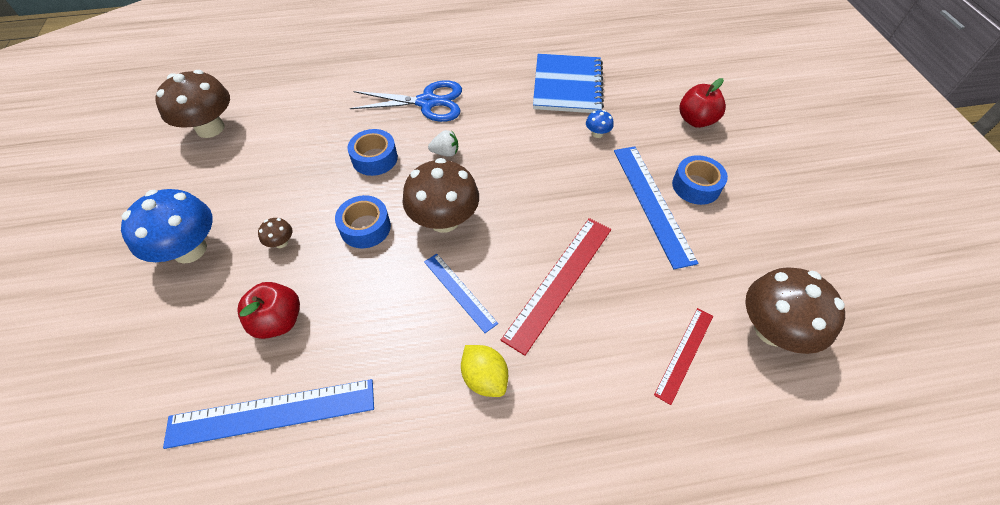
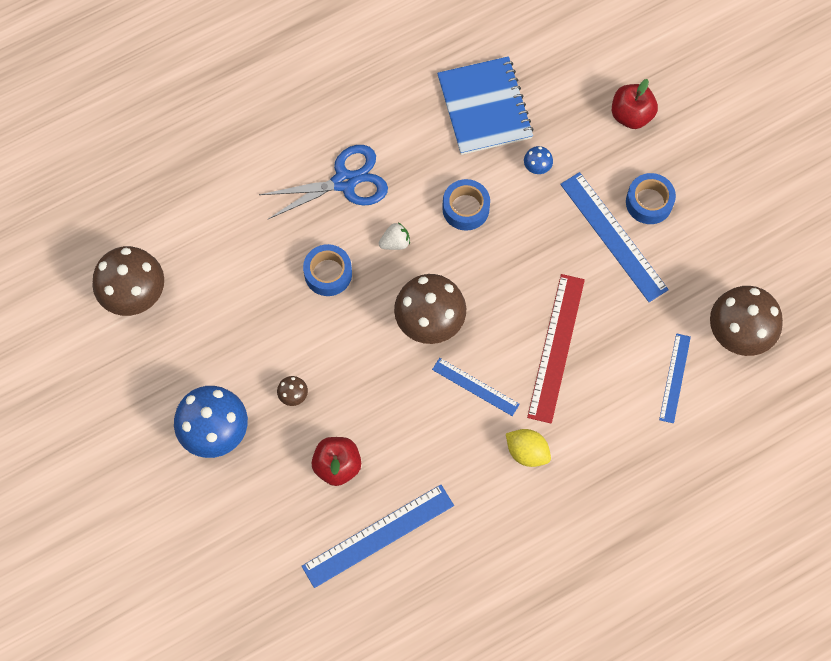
camera: 20 degrees left, 15 degrees up
blue tape [335,195,391,248] -> blue tape moved to [442,179,490,231]
red ruler [654,308,713,405] -> blue ruler [659,333,691,423]

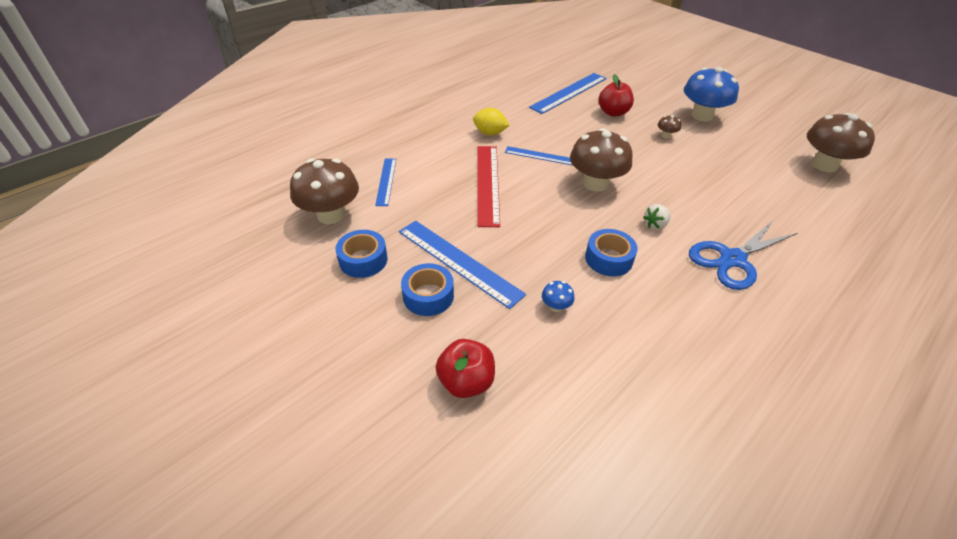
camera: 165 degrees right, 25 degrees down
blue tape [303,244,352,296] -> blue tape moved to [336,230,388,278]
blue notebook [437,56,534,155] -> none

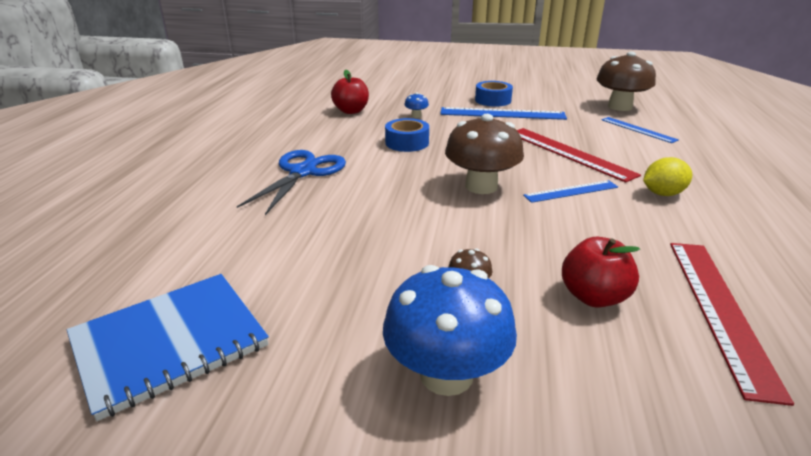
camera: 145 degrees right, 15 degrees down
blue tape [336,230,388,278] -> none
red apple [436,339,495,398] -> red apple moved to [331,70,369,114]
blue ruler [529,73,607,114] -> red ruler [670,243,794,406]
white strawberry [643,204,671,230] -> none
brown mushroom [807,113,875,173] -> blue notebook [67,274,269,421]

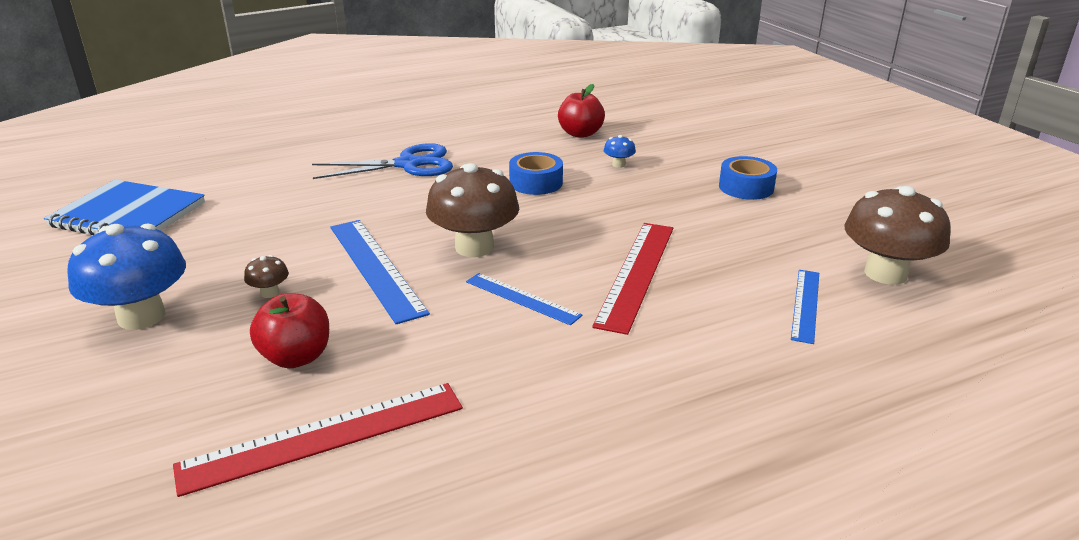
camera: 55 degrees right, 0 degrees up
blue ruler [440,107,567,120] -> blue ruler moved to [331,220,430,324]
yellow lemon [643,157,692,196] -> none

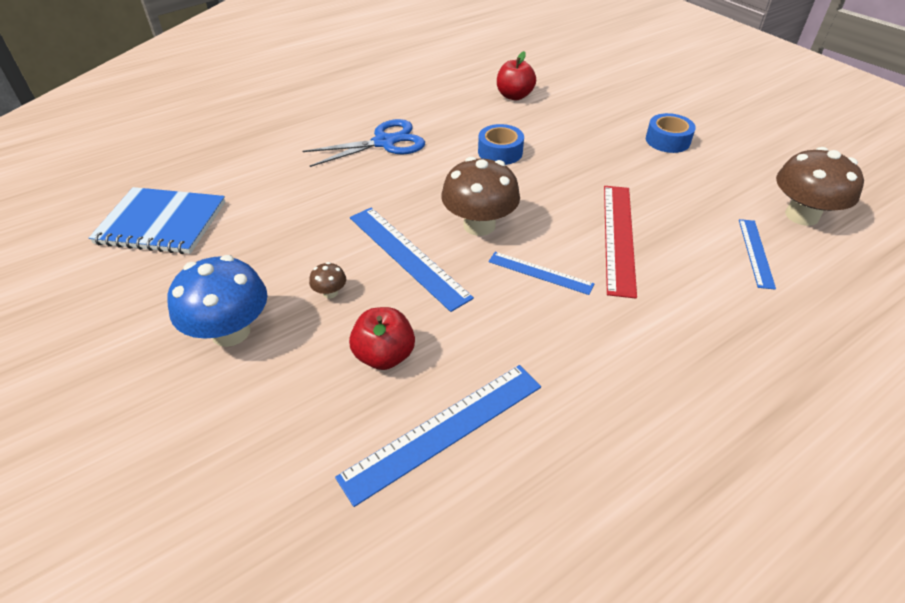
camera: 10 degrees left, 15 degrees up
red ruler [173,383,463,497] -> blue ruler [335,365,541,507]
blue mushroom [604,135,636,168] -> none

